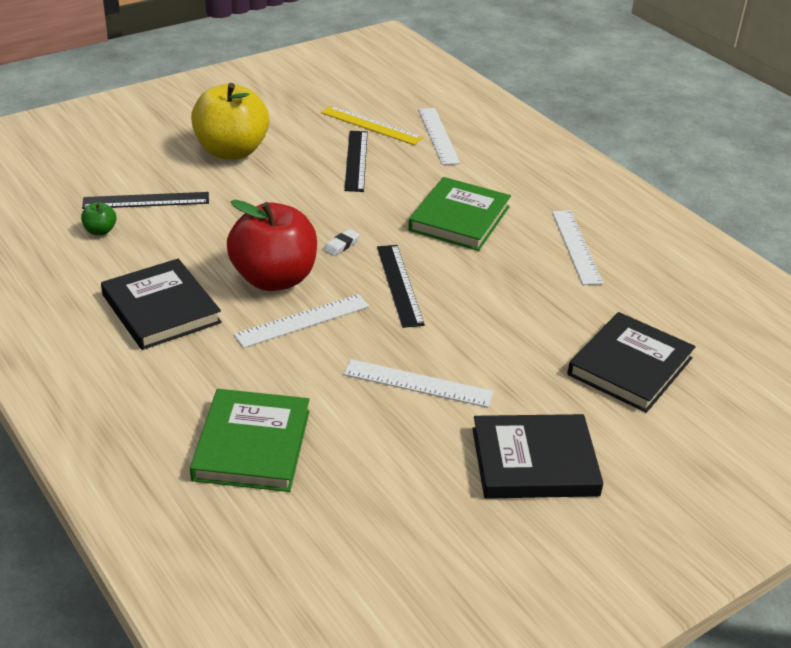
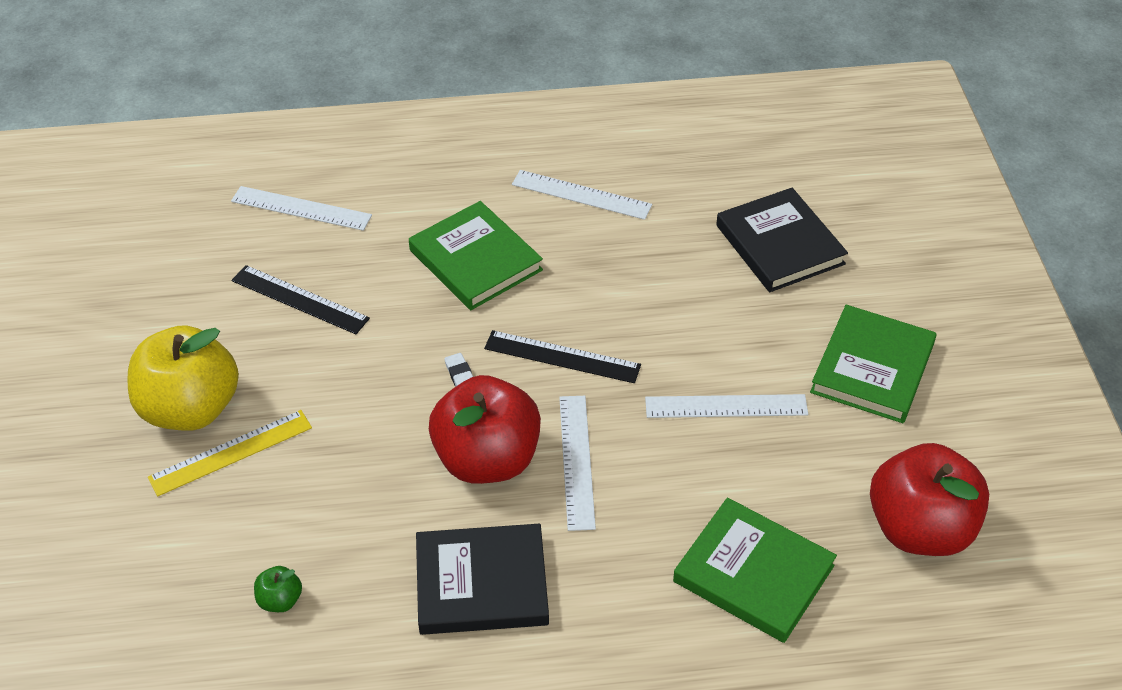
camera: 60 degrees left, 10 degrees up
black ruler [82,192,209,209] -> none
yellow ruler [321,106,423,145] -> yellow ruler moved to [148,410,312,496]
white ruler [343,359,494,408] -> white ruler turned 45 degrees clockwise [645,394,808,418]
black book [472,414,604,499] -> green book [810,305,936,423]
none -> red apple [870,443,989,556]

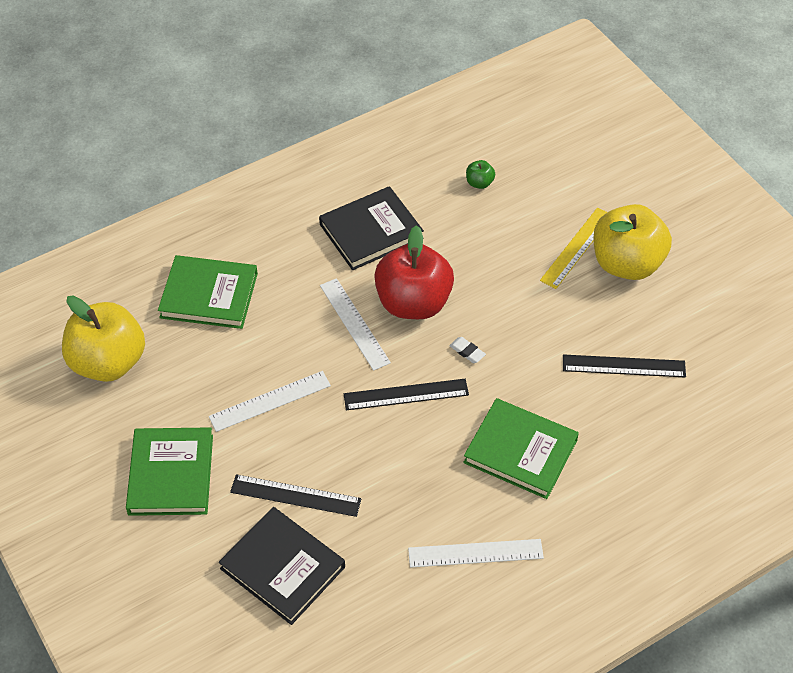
camera: 155 degrees right, 5 degrees up
white ruler [231,186,372,231] -> none
red apple [870,443,989,556] -> yellow apple [62,296,145,382]
none -> black ruler [230,474,362,517]

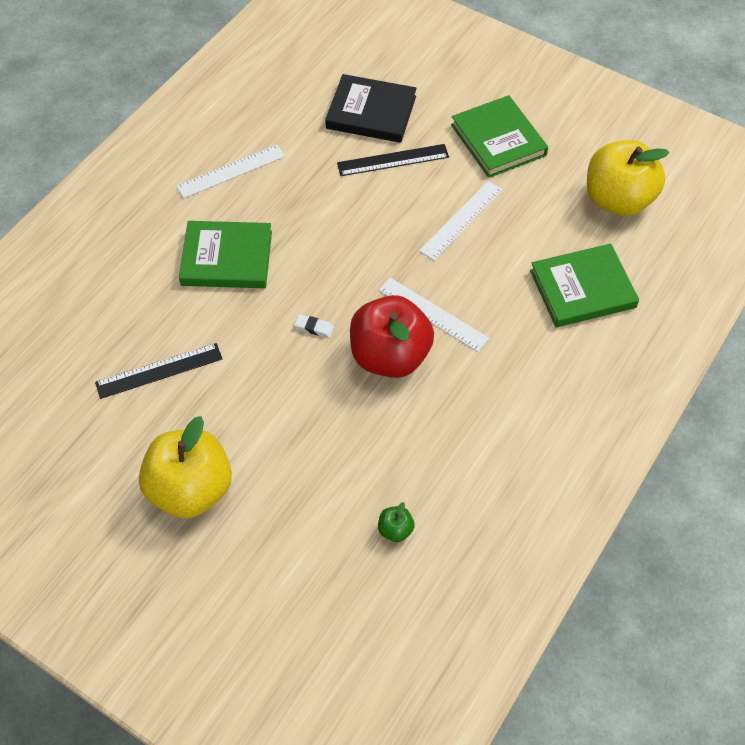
camera: 155 degrees right, 5 degrees up
black book [319,186,424,270] -> none
black ruler [344,379,469,410] -> none
yellow ruler [540,207,607,289] -> none

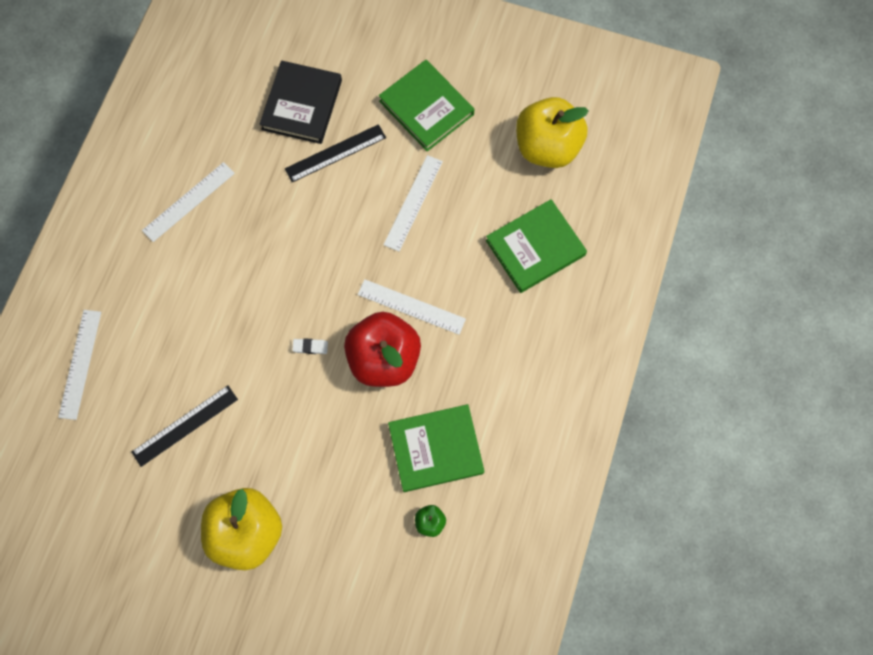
camera: 15 degrees left, 15 degrees up
green book [179,221,272,288] -> green book moved to [388,404,485,492]
black book [325,74,417,143] -> black book turned 75 degrees counterclockwise [259,60,342,144]
none -> white ruler [58,310,101,420]

